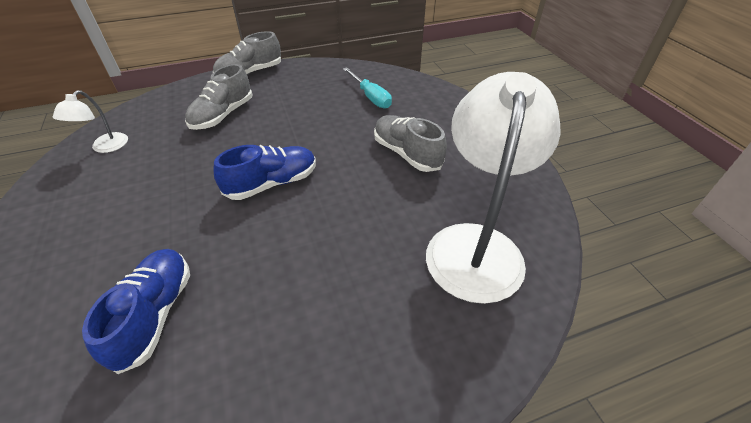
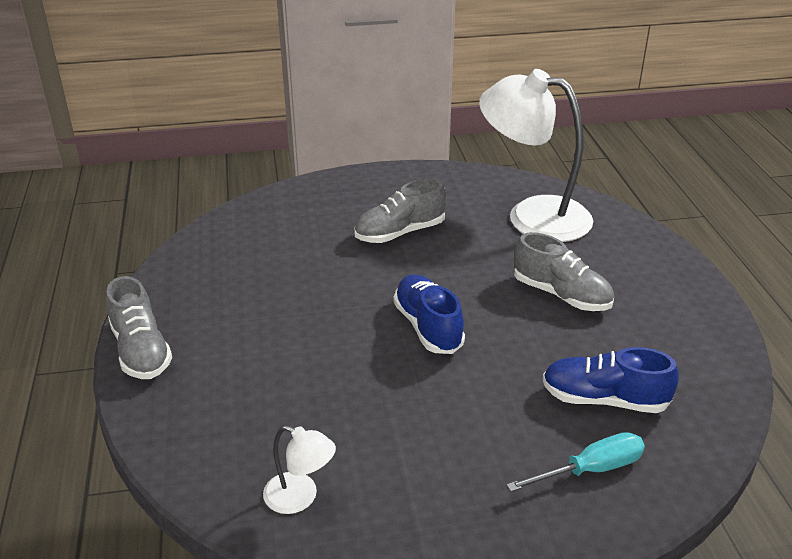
camera: 80 degrees left, 10 degrees down
grey shoe [185,64,253,130] -> grey shoe moved to [514,232,614,311]
turquoise screwdriver [343,67,392,109] -> turquoise screwdriver moved to [506,432,645,492]

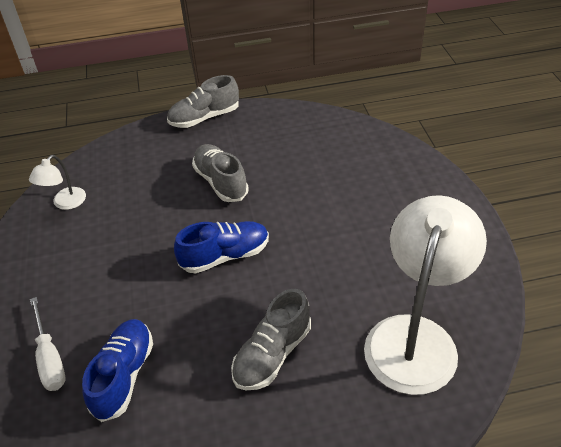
camera: 90 degrees right, 10 degrees up
grey shoe [354,178,446,243] -> grey shoe moved to [192,144,249,202]
turquoise screwdriver [506,432,645,492] -> white screwdriver [30,297,66,391]

